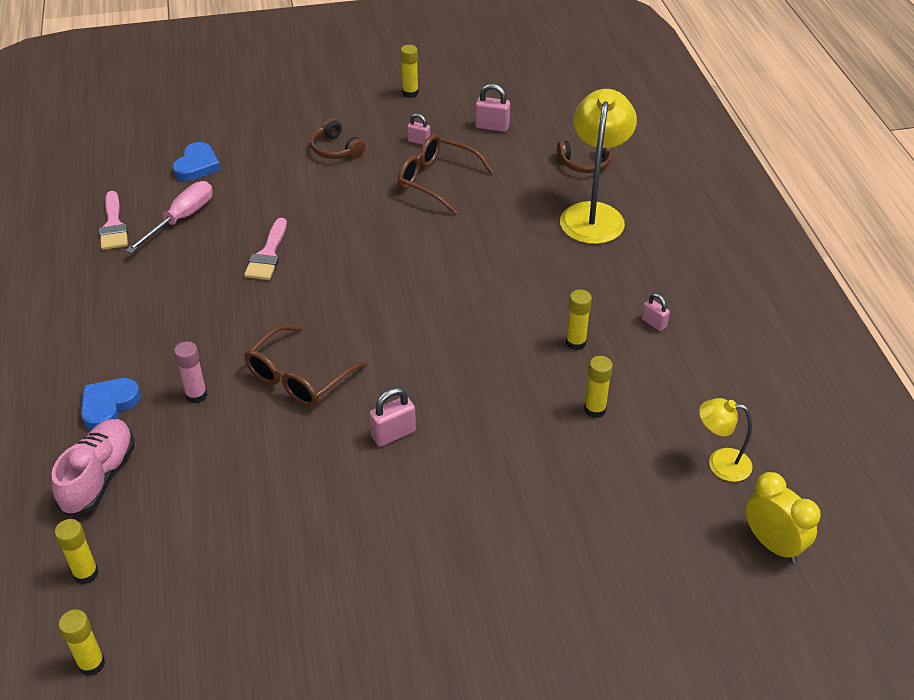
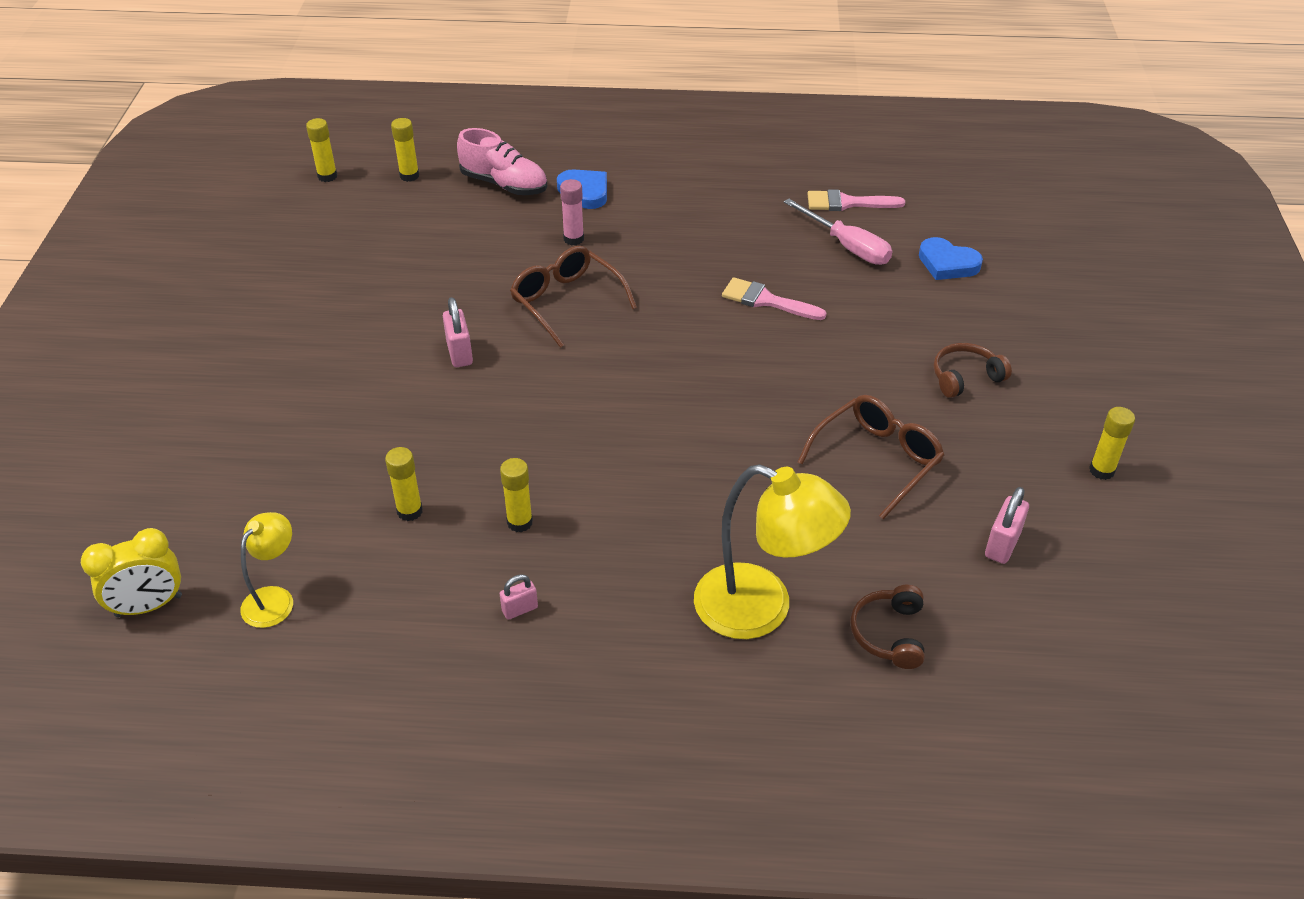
camera: 105 degrees right, 0 degrees up
pink padlock [407,114,430,145] -> none

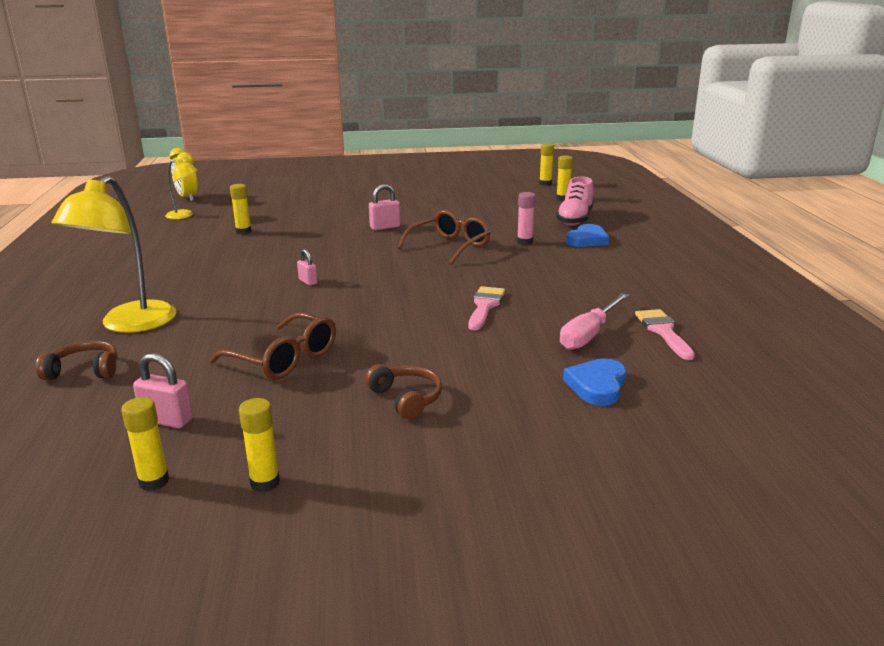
camera: 80 degrees right, 20 degrees down
yellow glue stick [500,458,533,532] -> yellow glue stick moved to [121,397,169,491]
pink padlock [500,574,538,620] -> pink padlock moved to [297,249,318,285]

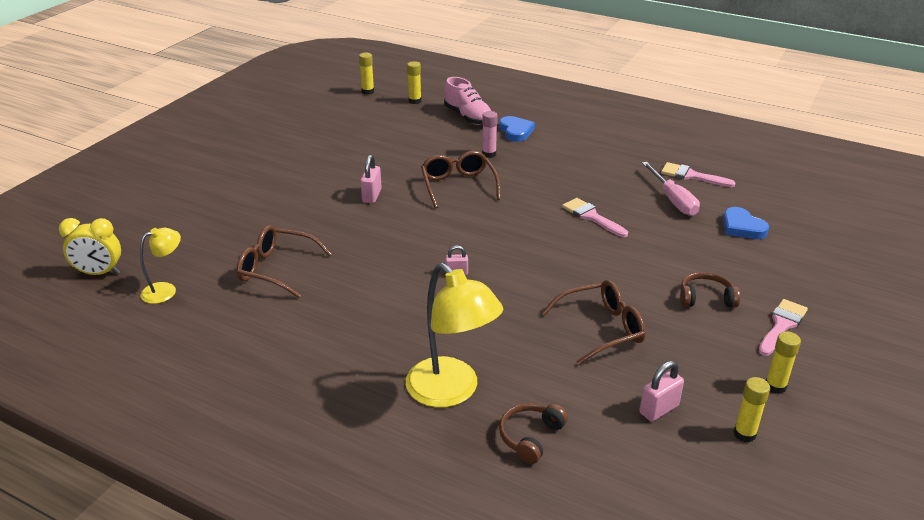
camera: 55 degrees left, 10 degrees up
yellow glue stick [230,184,251,234] -> brown glasses [237,225,332,298]
none -> pink brush [759,299,808,356]

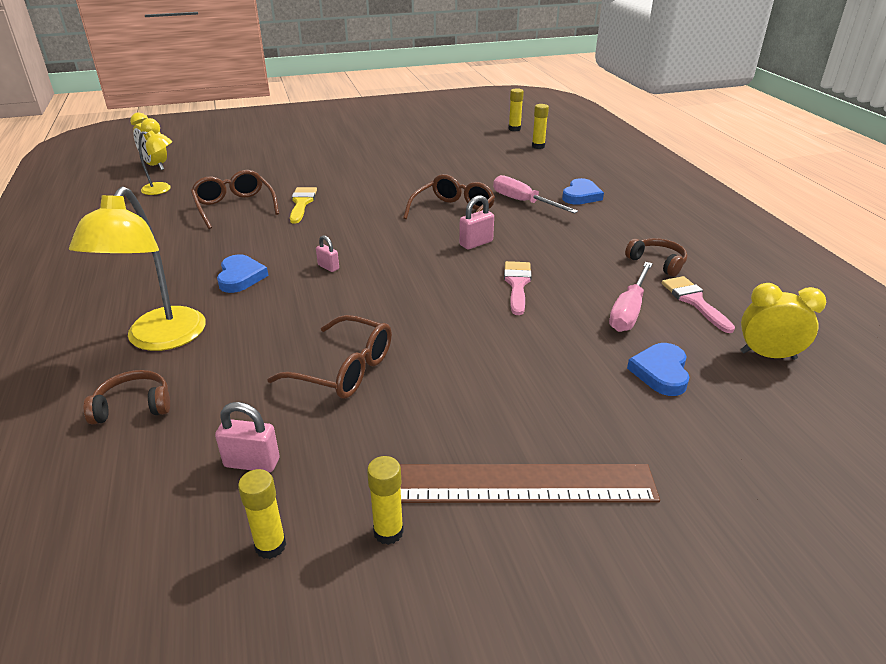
camera: 45 degrees right, 0 degrees up
pink padlock [360,155,382,203] -> pink padlock moved to [459,195,494,249]
pink shoe [444,77,491,125] -> none
pink glue stick [482,111,498,158] -> pink screwdriver [493,175,578,214]
brown headphones [680,272,740,307] -> brown headphones moved to [625,238,687,276]
pink brush [759,299,808,356] -> brown ruler [400,464,660,503]
none -> blue heart [217,254,268,293]
none -> yellow brush [290,187,317,223]
none -> yellow clock [740,283,826,360]

